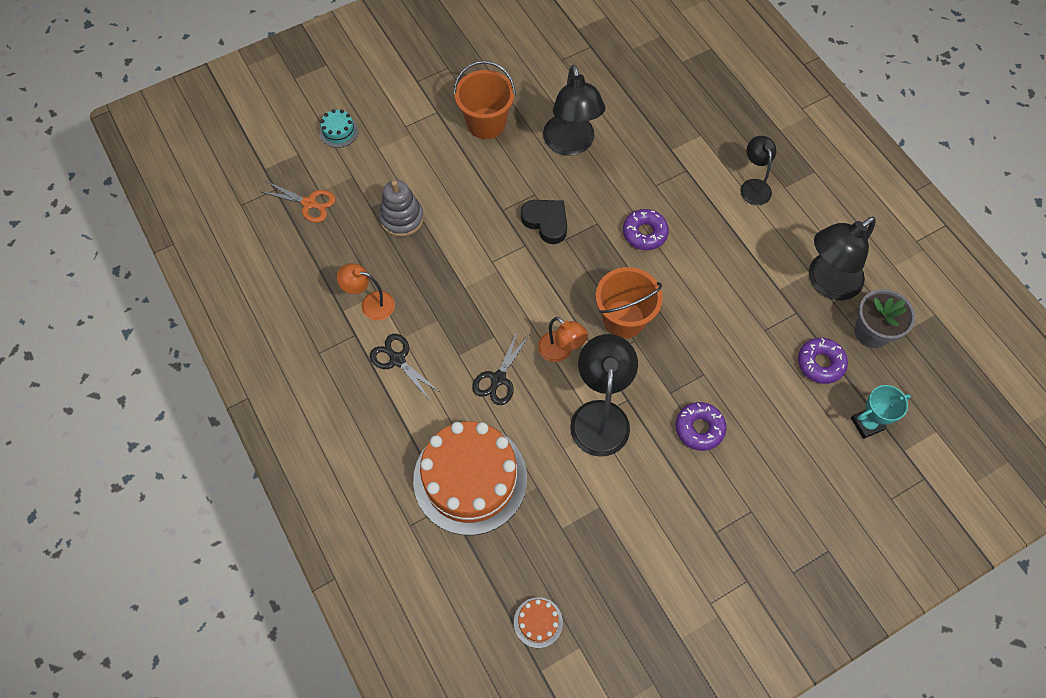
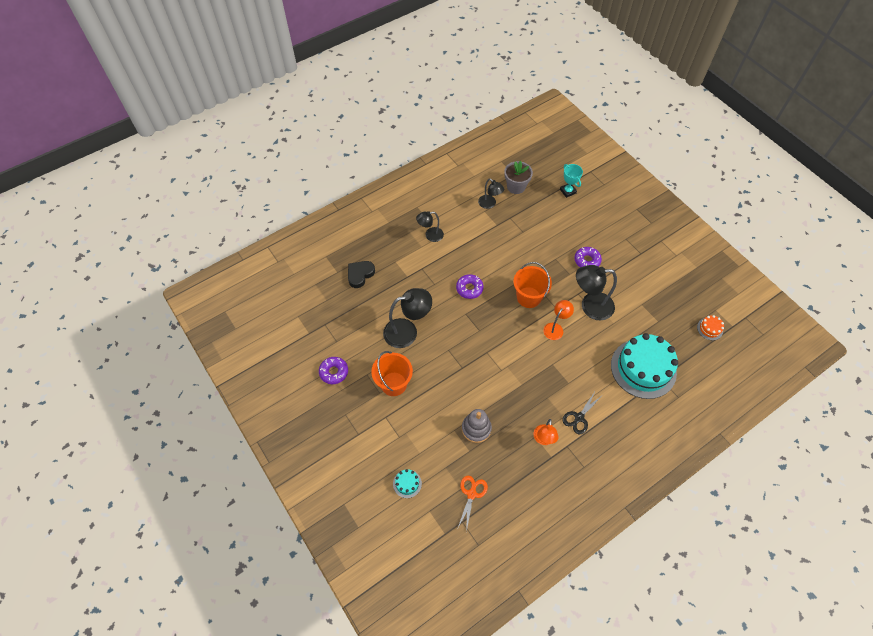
camera: 95 degrees left, 5 degrees down
orange cake [413,421,527,535] -> turquoise cake [611,333,678,399]
black scissors [472,332,529,405] -> none
black heart [521,200,567,244] -> black heart moved to [348,261,375,288]
purple donut [798,338,848,384] -> purple donut moved to [319,357,348,384]
black lamp [809,217,876,300] -> black lamp [478,178,504,209], size x0.59

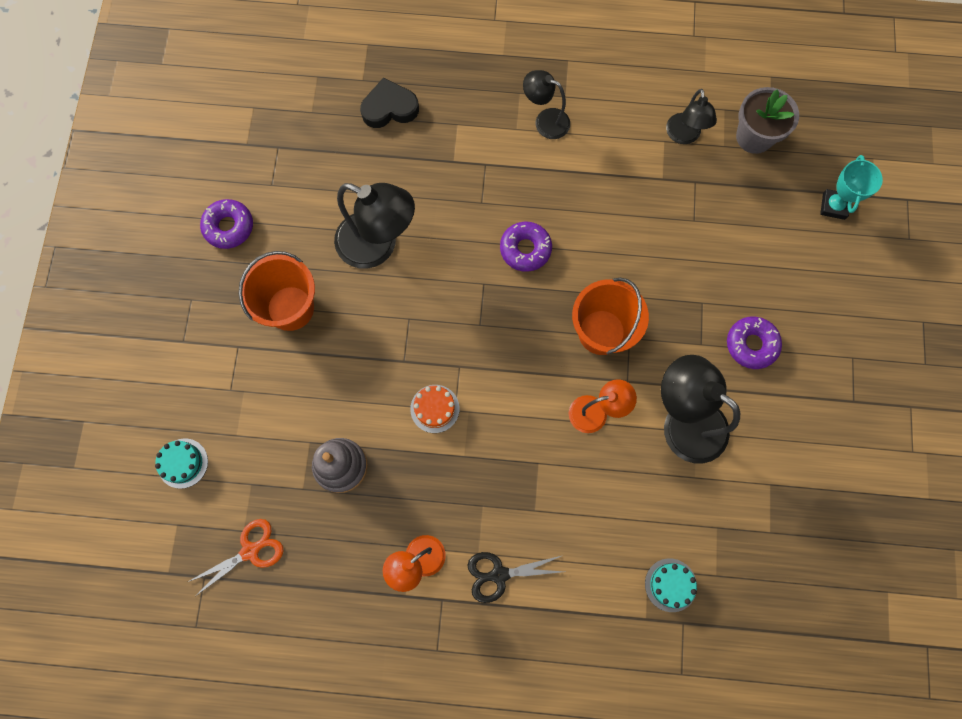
camera: 40 degrees right, 15 degrees up
turquoise cake [611,333,678,399] -> turquoise cake [645,558,697,612], size x0.41
orange cake [697,315,724,340] -> orange cake moved to [410,385,459,433]

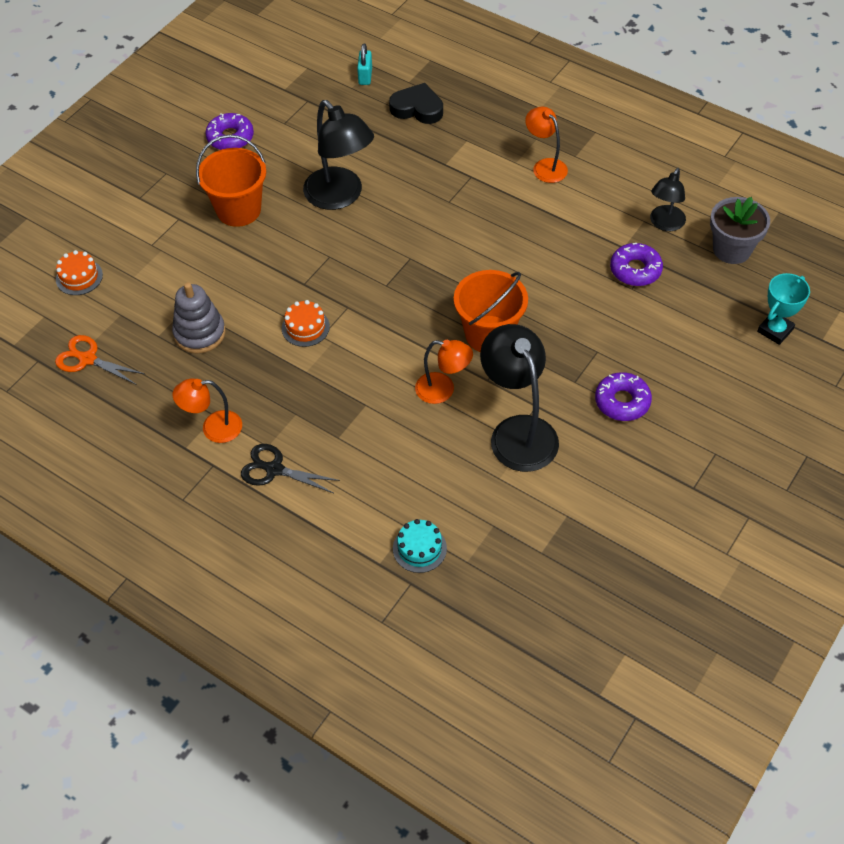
camera: 30 degrees right, 20 degrees down
turquoise cake [155,438,208,489] -> orange cake [56,250,103,295]
orange scissors [188,519,284,596] -> orange scissors turned 150 degrees counterclockwise [55,335,145,385]
purple donut [500,221,552,272] -> purple donut moved to [610,243,663,286]
black lamp [523,70,570,139] -> orange lamp [525,107,568,183]
none -> turquoise padlock [357,43,372,85]

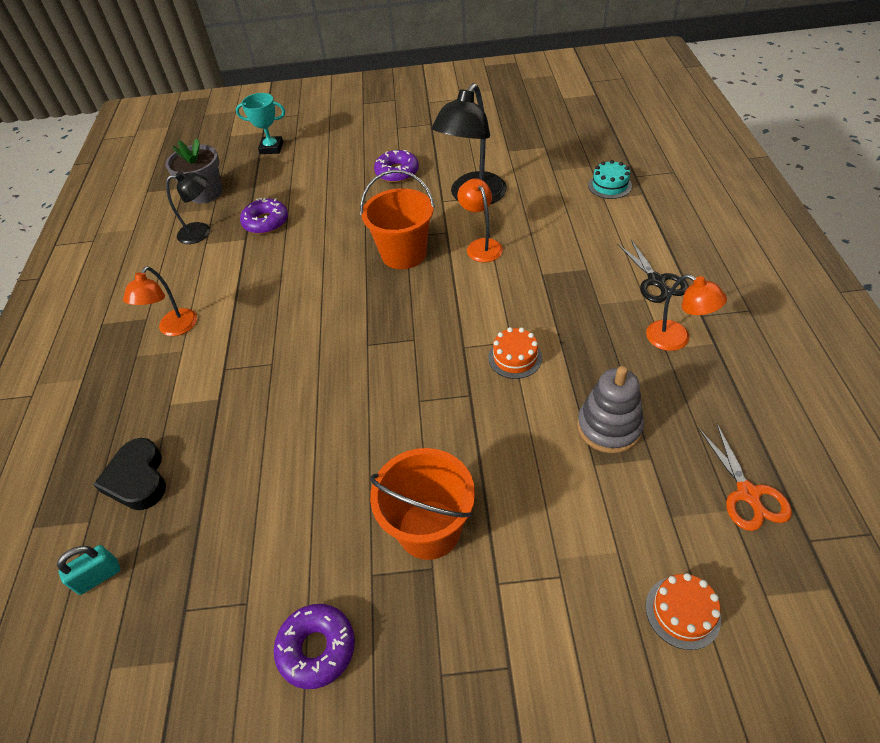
camera: 125 degrees left, 5 degrees down
black lamp [303,100,374,210] -> none

